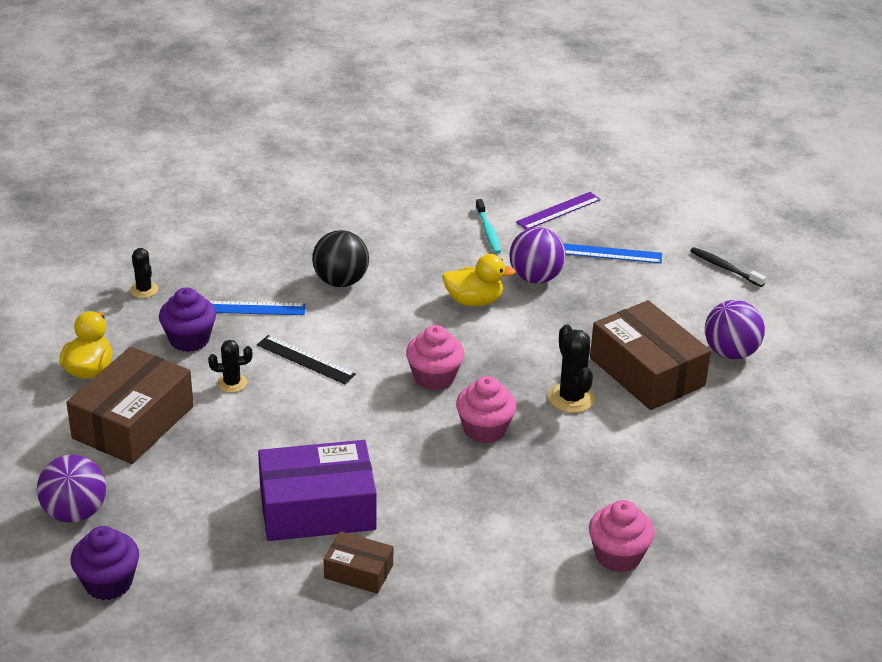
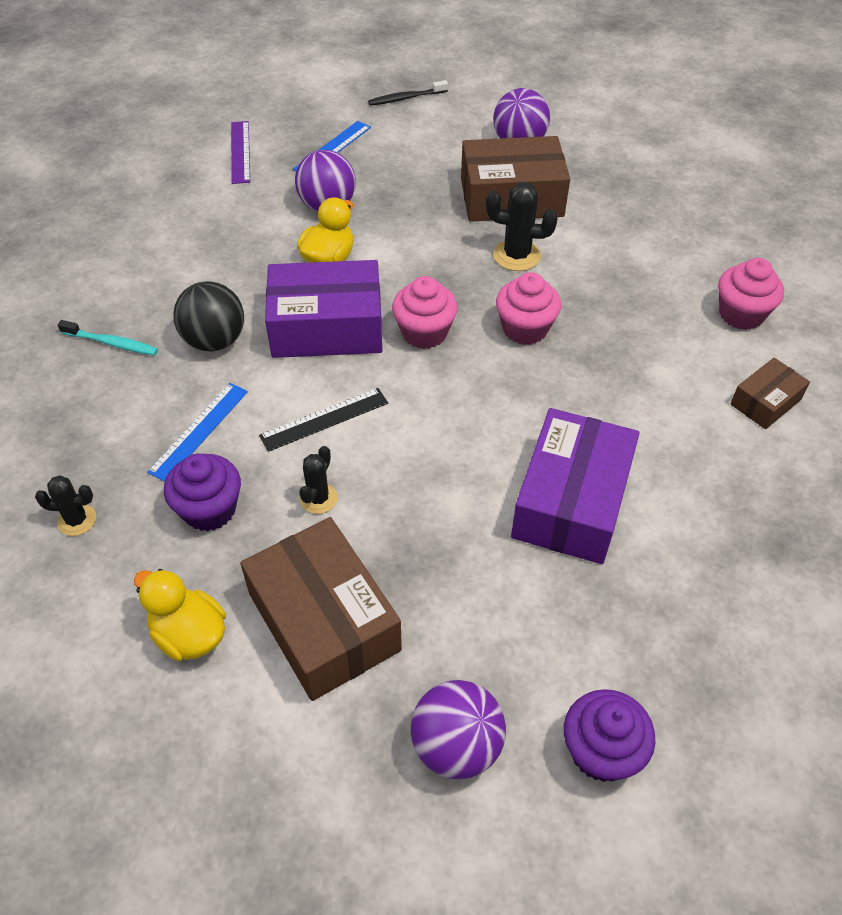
camera: 60 degrees left, 15 degrees up
brown box [324,531,393,594] -> brown box moved to [730,358,810,429]
turquoise toothbrush [476,199,501,254] -> turquoise toothbrush moved to [58,320,158,356]
none -> purple box [265,260,382,358]

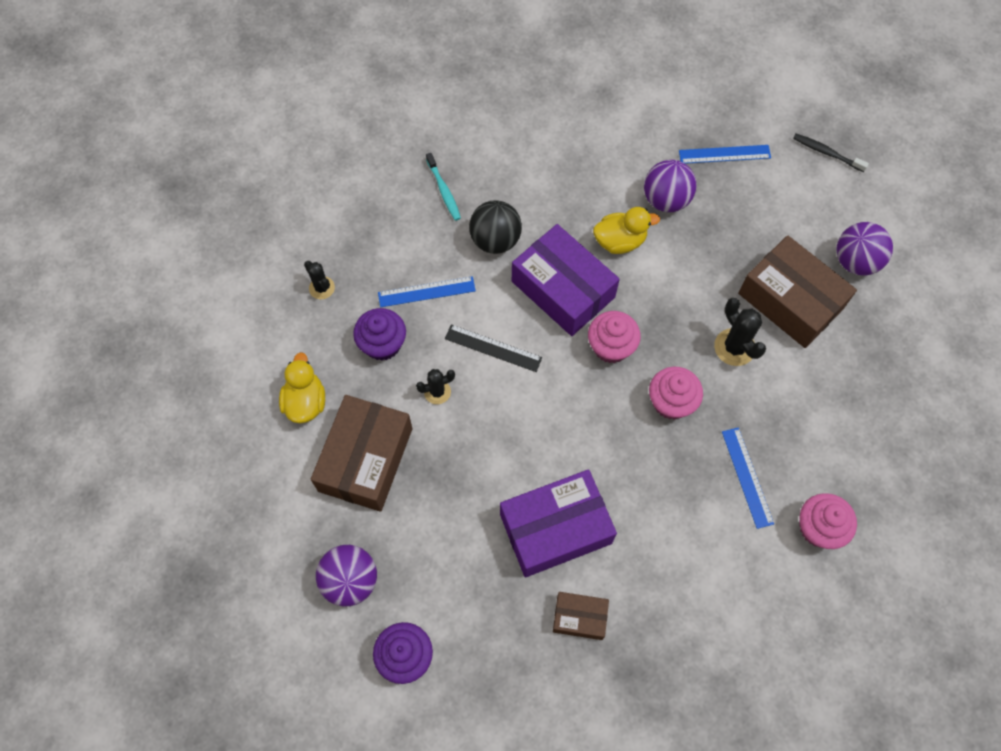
camera: 50 degrees right, 15 degrees up
purple ruler [231,121,250,184] -> none
brown box [730,358,810,429] -> brown box moved to [553,592,609,640]
none -> blue ruler [722,427,774,529]

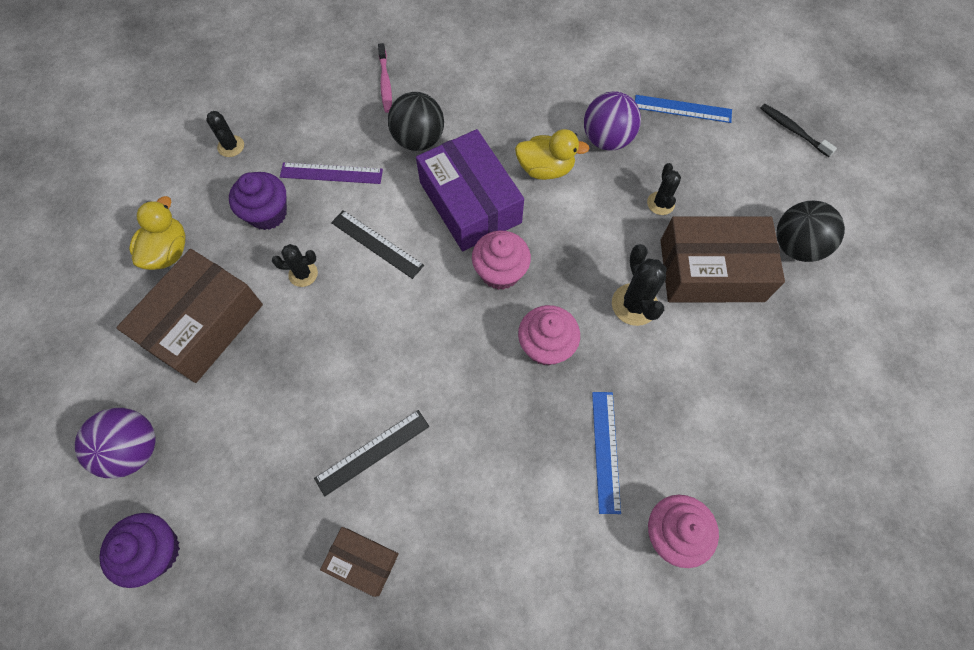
camera: 15 degrees right, 0 degrees up
blue ruler [378,276,476,307] -> purple ruler [280,162,383,184]
turquoise toothbrush [426,153,461,221] -> pink toothbrush [378,43,392,113]
purple box [500,470,617,577] -> black ruler [314,410,429,496]
brown box [738,235,857,348] -> brown box turned 60 degrees counterclockwise [661,216,785,302]
purple ball [836,222,893,275] -> black ball [776,201,845,262]
none -> black cactus [647,163,681,215]

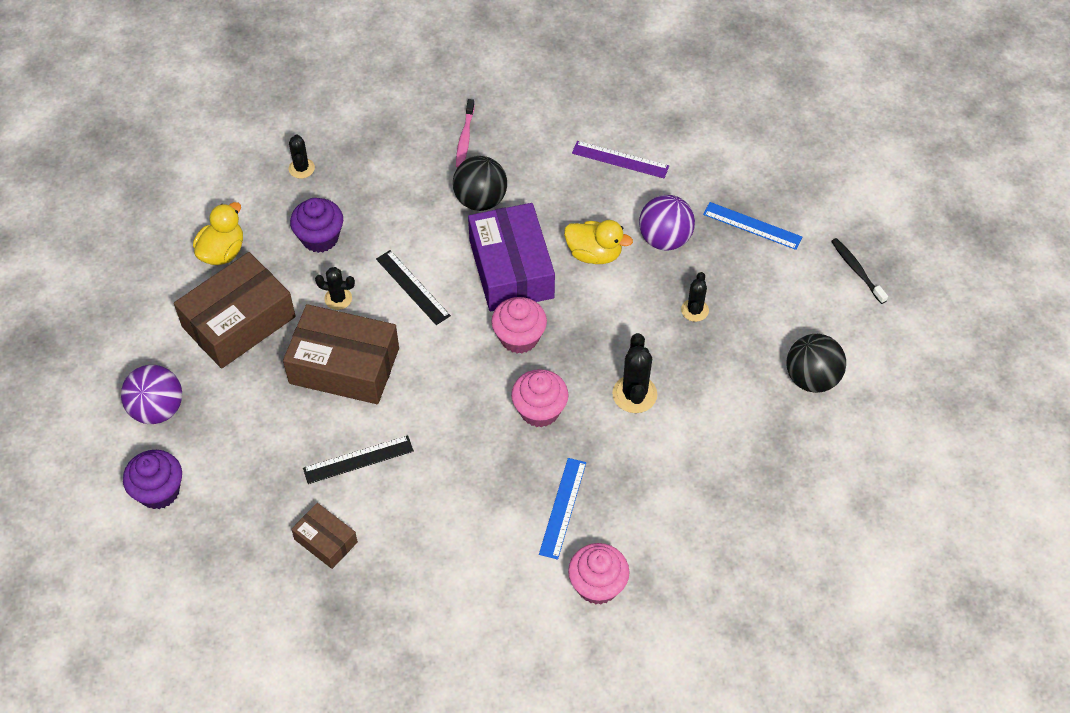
camera: 15 degrees right, 10 degrees down
purple ruler [280,162,383,184] -> purple ruler moved to [572,141,669,178]
brown box [661,216,785,302] -> brown box moved to [283,304,399,404]

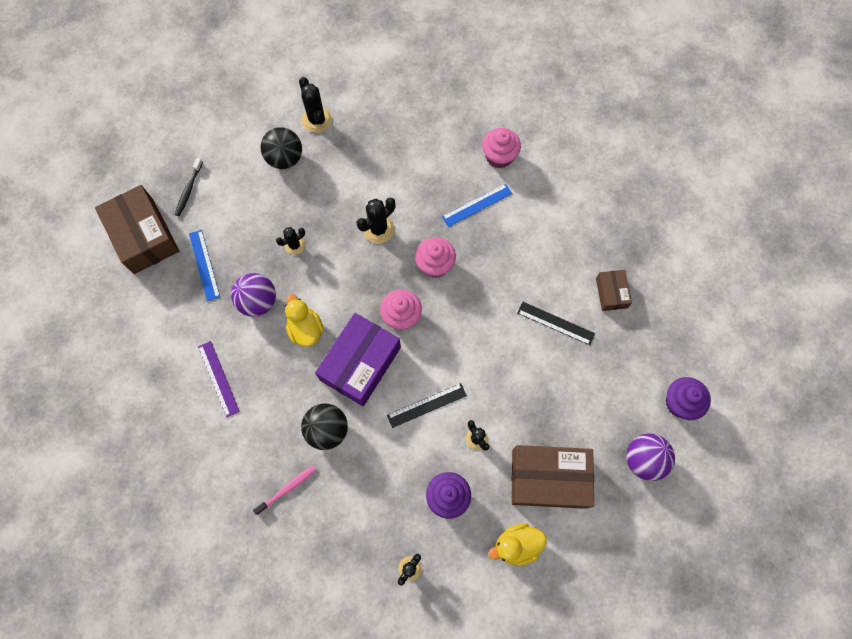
camera: 135 degrees left, 15 degrees up
brown box [283,304,399,404] -> brown box moved to [95,185,179,274]
black ruler [376,250,451,325] -> black ruler turned 60 degrees clockwise [387,383,467,428]
none -> black cactus [299,77,332,133]

